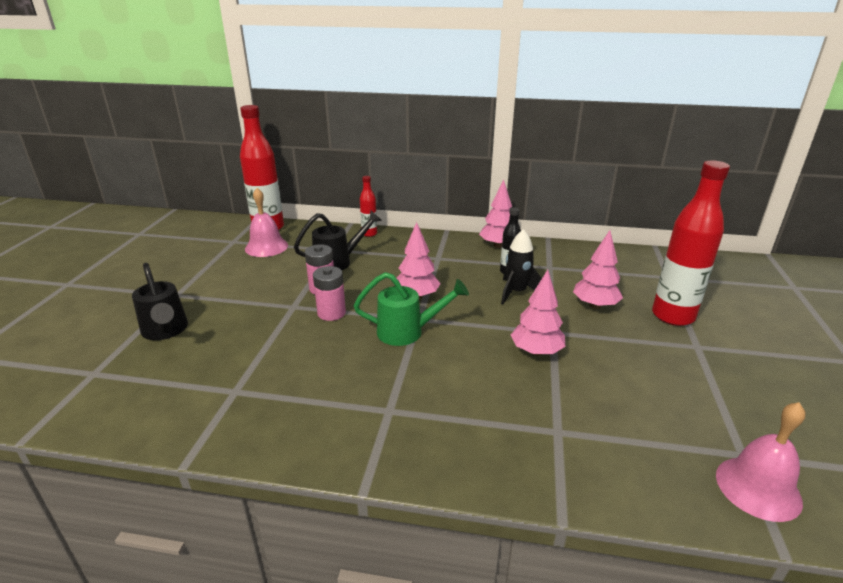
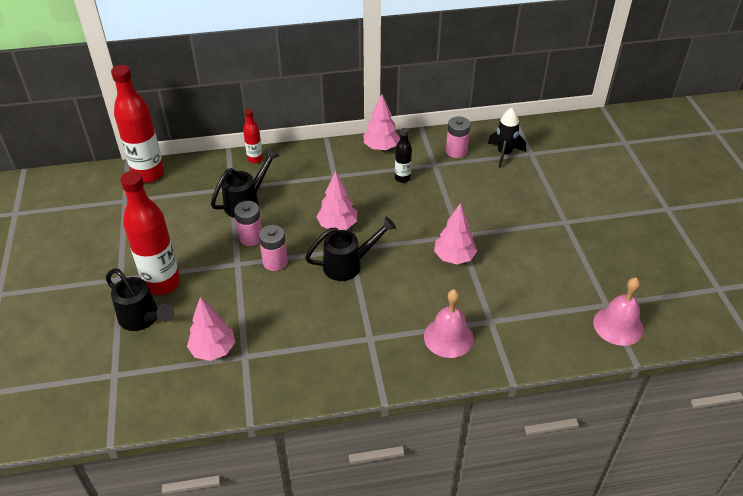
camera: 20 degrees left, 15 degrees up
pink bell [245,188,288,257] -> pink bell moved to [424,289,474,358]
green watering can [354,272,469,346] -> black watering can [305,217,396,281]
black rocket [501,229,542,304] -> black rocket moved to [488,108,526,168]
pink tree [573,230,623,309] -> pink tree moved to [187,297,235,361]
red bottle [652,160,730,326] -> red bottle moved to [120,171,180,295]
none -> pink battery [446,116,470,158]

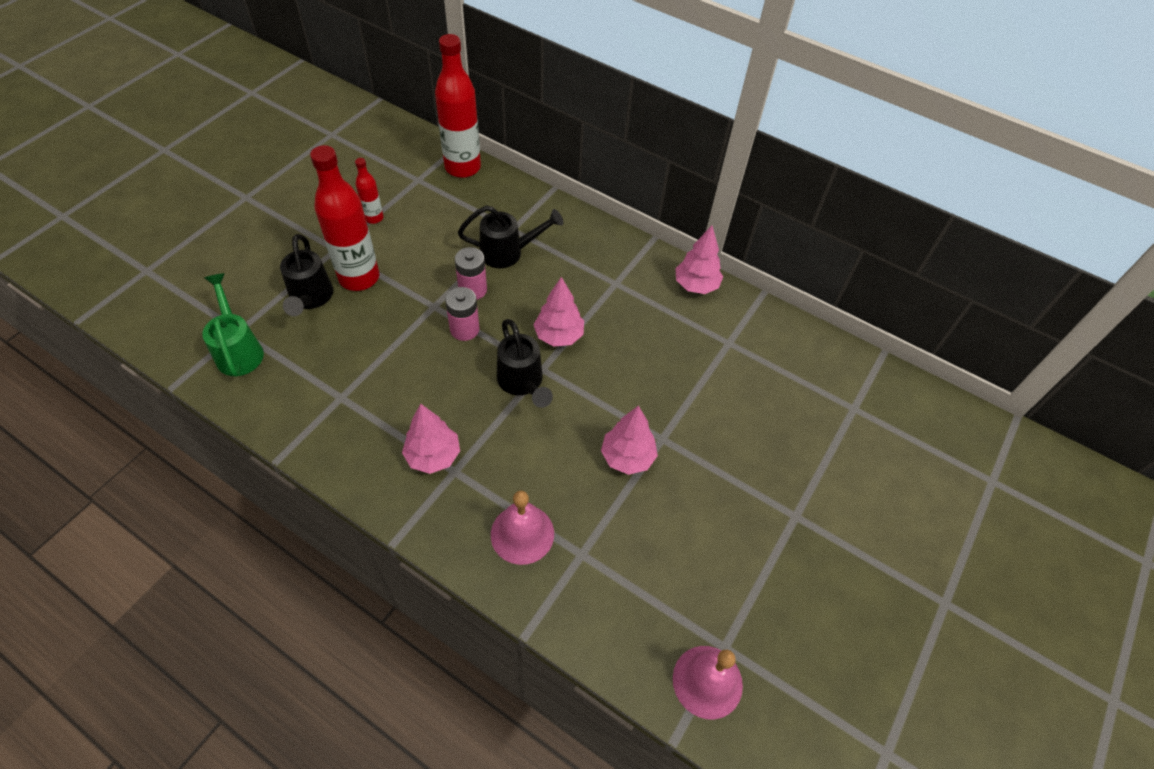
camera: 40 degrees right, 10 degrees up
pink tree [187,297,235,361] -> pink tree moved to [402,404,460,474]
red bottle [243,109,263,164] -> red bottle moved to [355,158,383,224]
black watering can [305,217,396,281] -> black watering can turned 45 degrees clockwise [497,319,553,408]
black bottle [395,128,412,183] -> none
pink battery [446,116,470,158] -> none
black rocket [488,108,526,168] -> none
none -> green watering can [202,273,264,377]

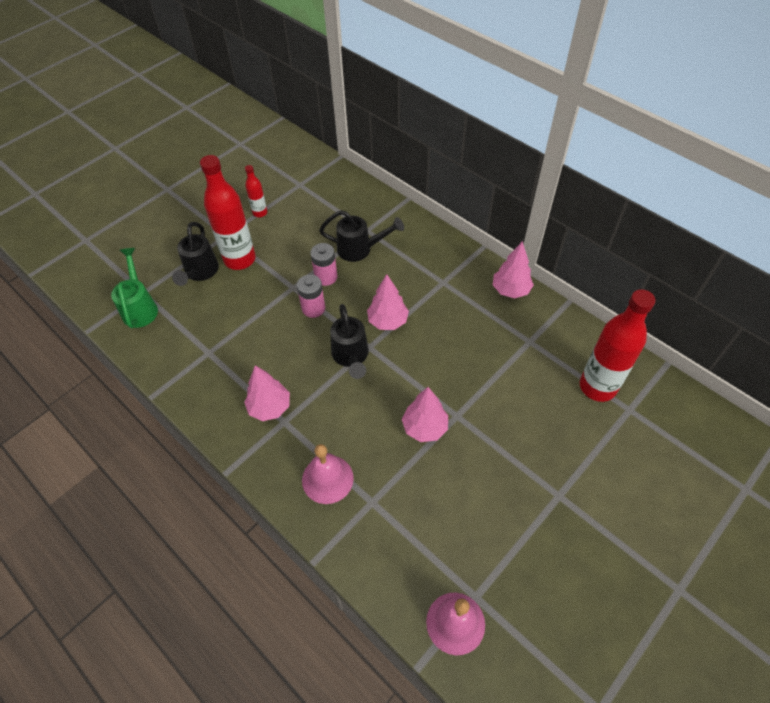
camera: 15 degrees right, 0 degrees up
red bottle [435,34,481,178] -> red bottle moved to [580,289,655,402]

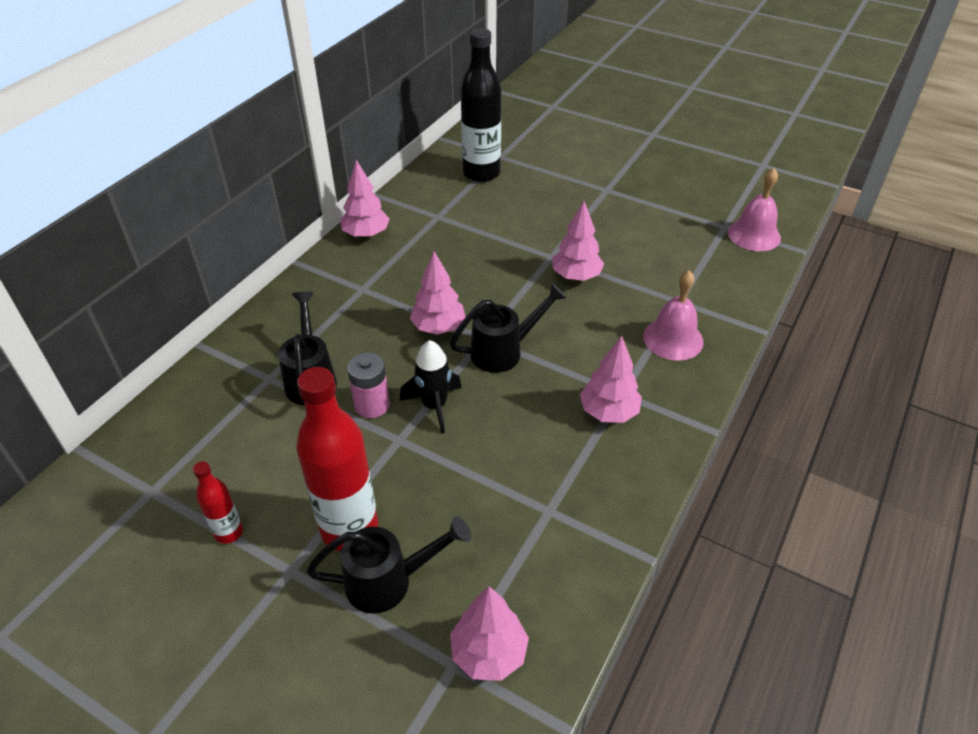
camera: 105 degrees left, 10 degrees down
green watering can [111,248,158,328] -> pink tree [450,587,529,681]
pink battery [297,274,325,318] -> black rocket [400,340,462,434]
red bottle [580,289,655,402] -> black bottle [461,28,501,182]

